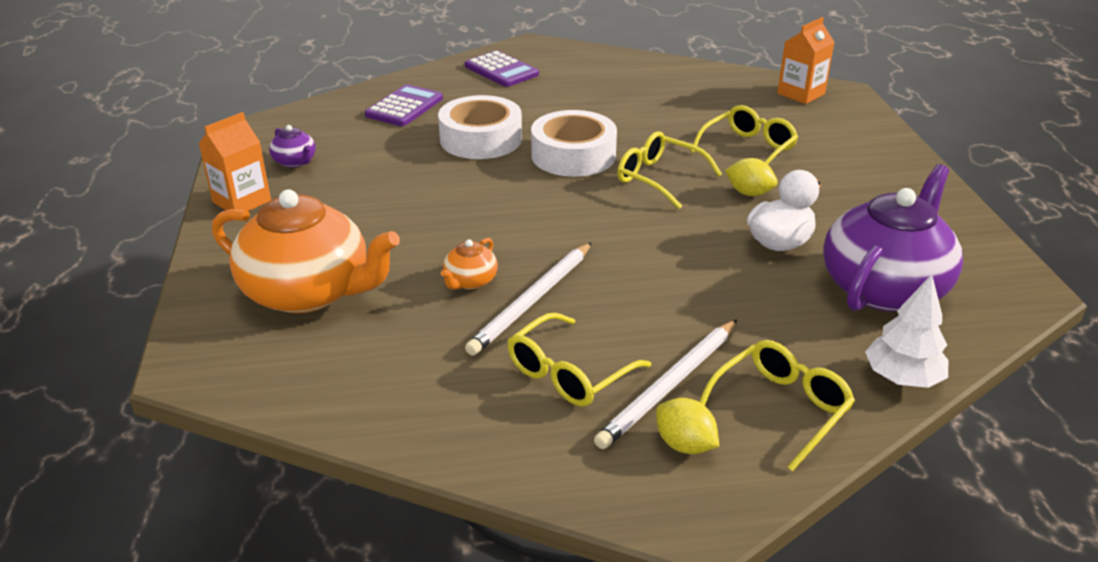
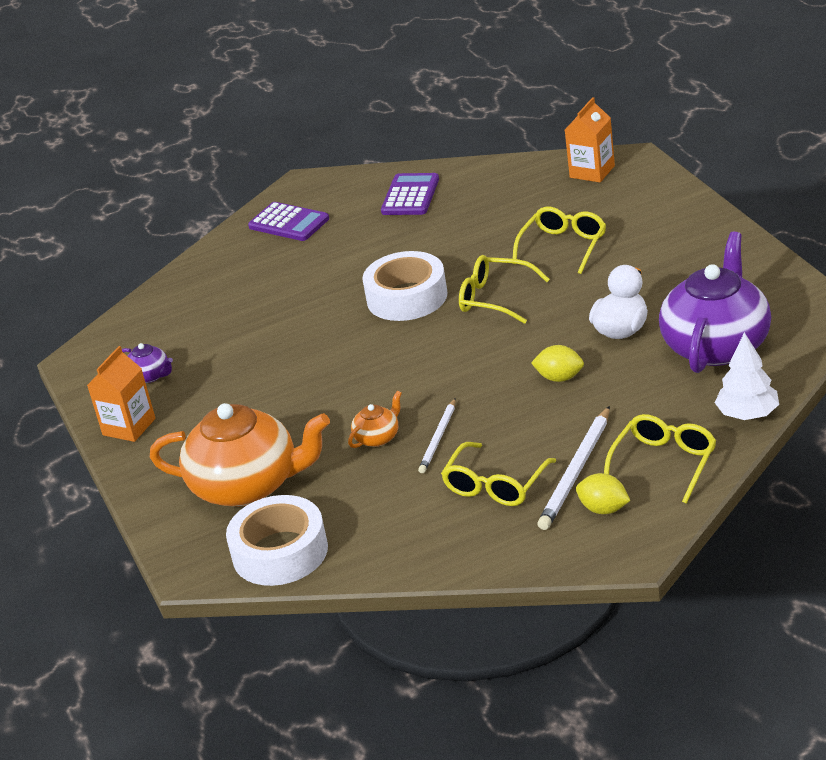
camera: 10 degrees left, 0 degrees up
purple calculator [365,84,443,126] -> purple calculator moved to [381,173,439,215]
white tape [438,95,522,159] -> white tape moved to [226,495,328,586]
orange teapot [441,238,498,290] -> orange teapot turned 150 degrees counterclockwise [348,391,402,448]
white pencil [465,242,592,356] -> white pencil [418,399,456,473], size x0.63
yellow lemon [725,158,778,196] -> yellow lemon moved to [531,345,584,382]

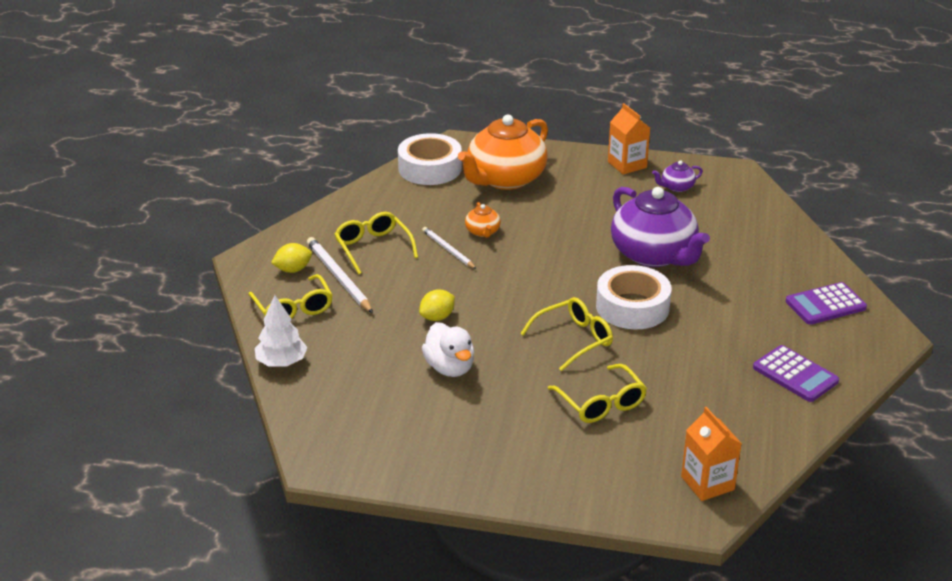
camera: 120 degrees right, 0 degrees up
purple teapot [659,232,771,373] -> purple teapot moved to [611,187,710,267]

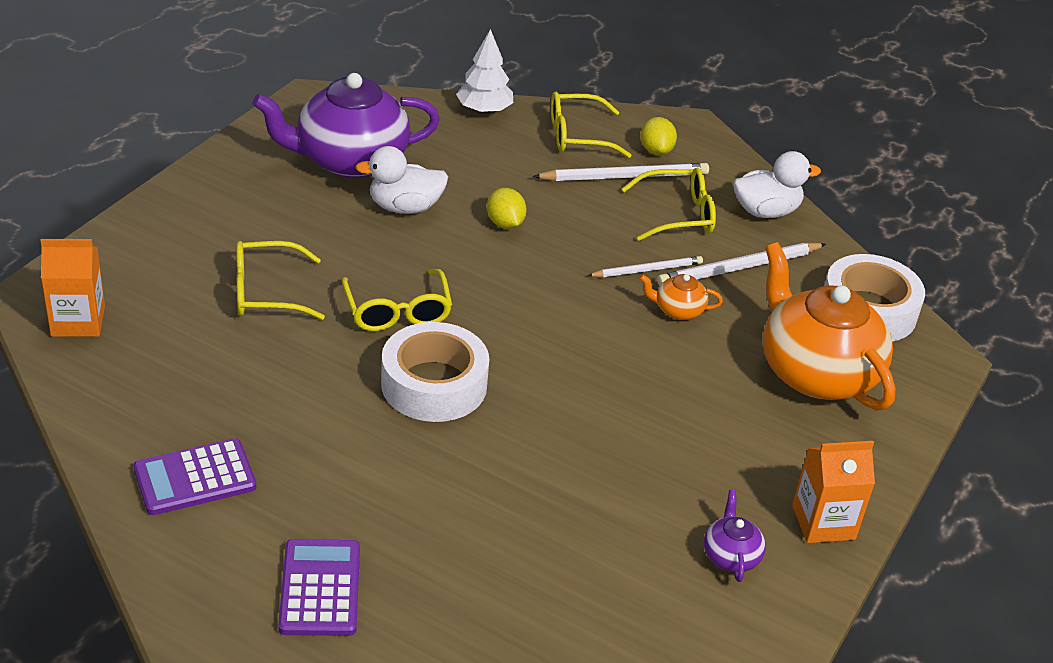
camera: 105 degrees right, 5 degrees up
purple teapot [611,187,710,267] -> purple teapot moved to [252,73,440,178]
none -> white pencil [657,243,826,286]
none -> white duck [733,151,821,218]

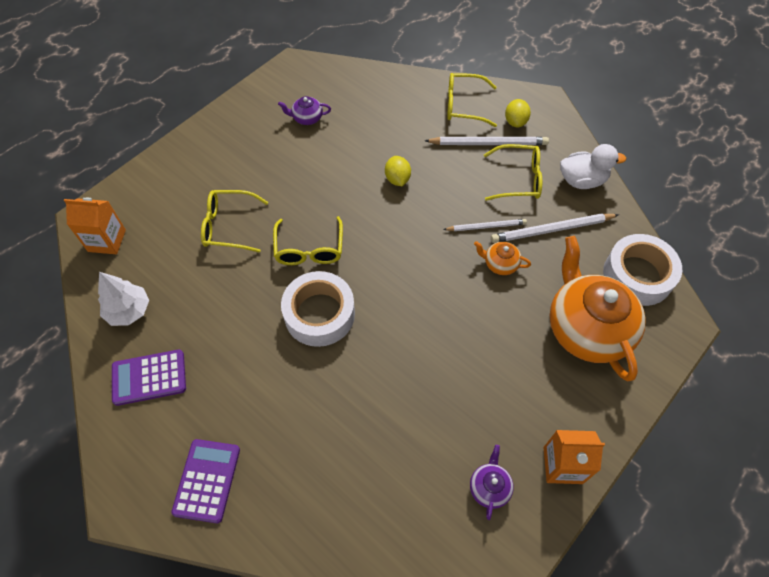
camera: 15 degrees right, 20 degrees up
purple teapot [252,73,440,178] -> purple teapot [278,96,331,125], size x0.42
white duck [355,146,448,214] -> none
white tree [456,29,513,114] -> white tree moved to [98,272,149,326]

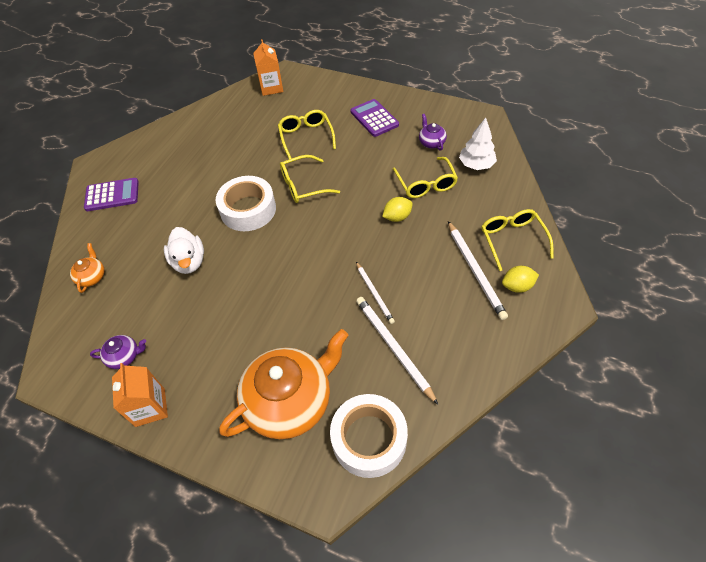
camera: 75 degrees right, 5 degrees down
white tree [98,272,149,326] -> white tree moved to [459,118,497,170]
purple calculator [112,350,186,406] -> purple calculator moved to [350,99,399,137]
orange teapot [474,241,531,275] -> orange teapot moved to [70,243,105,293]
yellow glasses [484,144,542,201] -> yellow glasses moved to [393,157,458,198]
white duck [560,144,626,189] -> white duck moved to [164,227,204,274]

